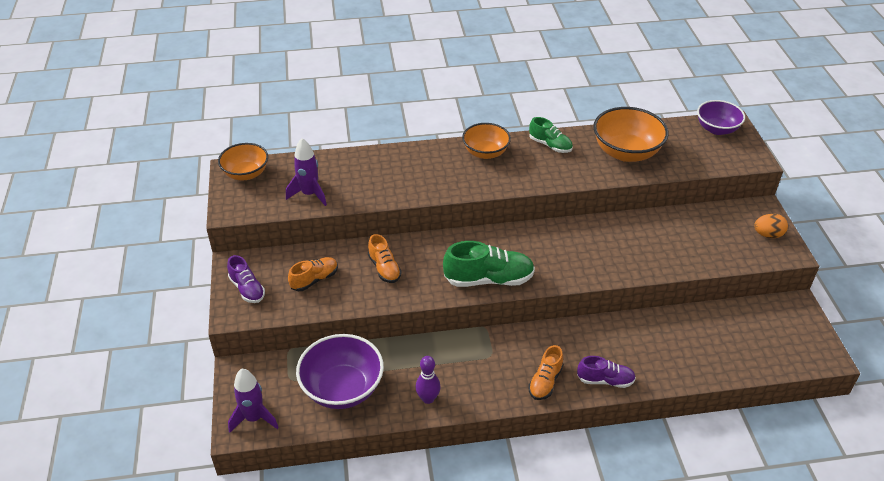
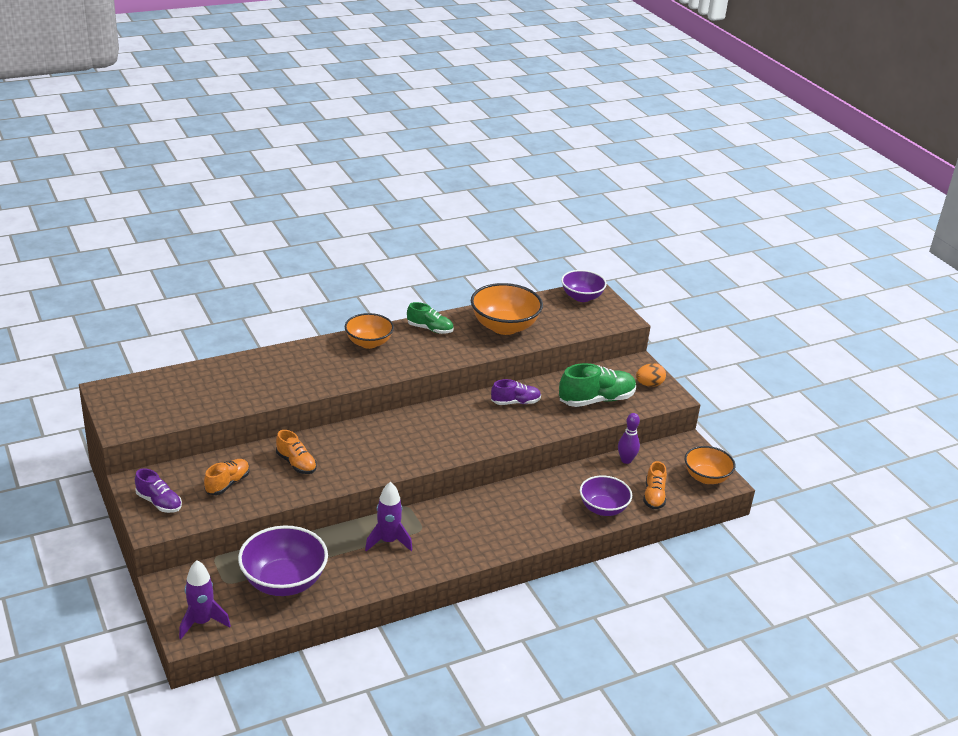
camera: 20 degrees left, 10 degrees down
orange bowl [218,143,268,181] -> orange bowl moved to [685,446,735,484]
purple rocket [286,138,327,206] -> purple rocket moved to [365,482,412,552]
purple bowling pin [415,356,441,404] -> purple bowling pin moved to [618,413,640,464]
green shoe [443,241,535,287] -> green shoe moved to [559,363,636,407]
orange shoe [528,345,563,400] -> orange shoe moved to [643,461,667,509]
purple shoe [577,356,636,388] -> purple shoe moved to [491,379,541,405]
none -> purple bowl [580,475,632,516]

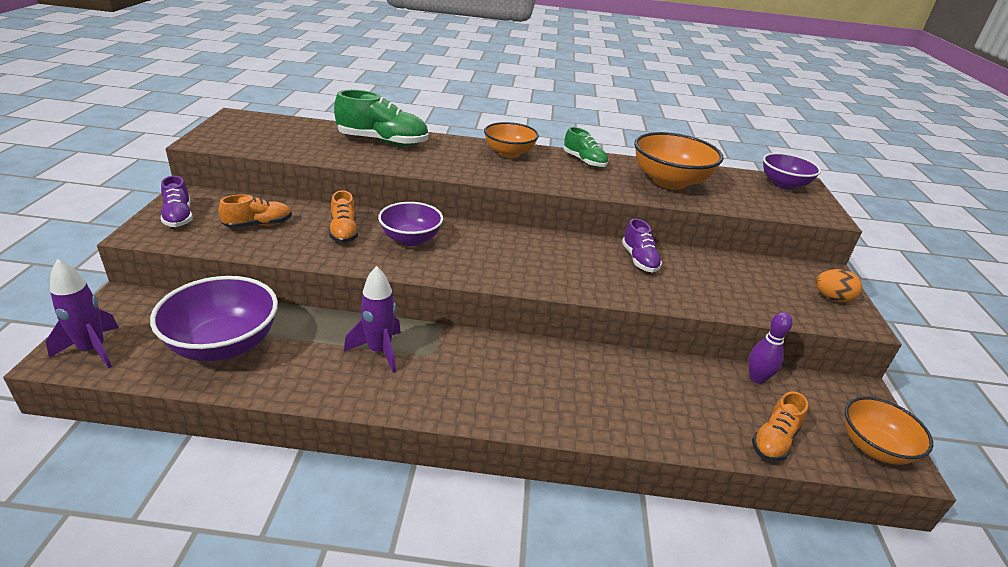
camera: 30 degrees right, 0 degrees up
purple shoe [491,379,541,405] -> purple shoe turned 60 degrees clockwise [622,219,662,273]
green shoe [559,363,636,407] -> green shoe moved to [334,90,428,146]
purple bowl [580,475,632,516] -> purple bowl moved to [378,202,443,246]

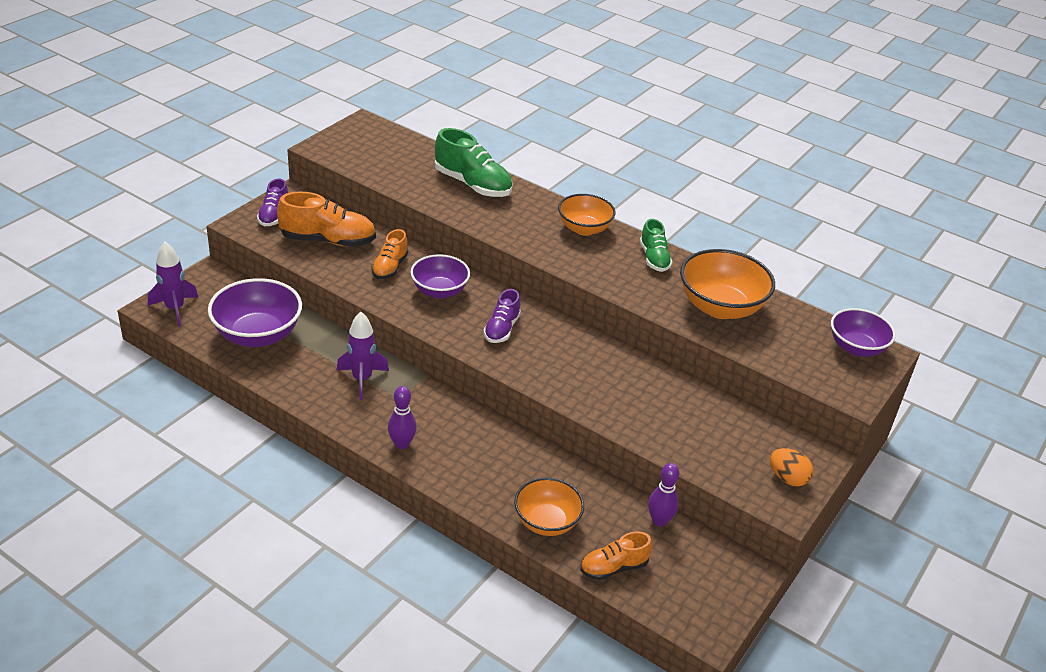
camera: 30 degrees right, 5 degrees up
orange shoe [219,194,292,228] -> orange shoe [277,192,376,247], size x1.65
purple shoe [622,219,662,273] -> purple shoe moved to [484,289,521,343]
orange bowl [845,397,933,465] -> orange bowl moved to [514,477,584,536]
none -> purple bowling pin [388,386,417,449]

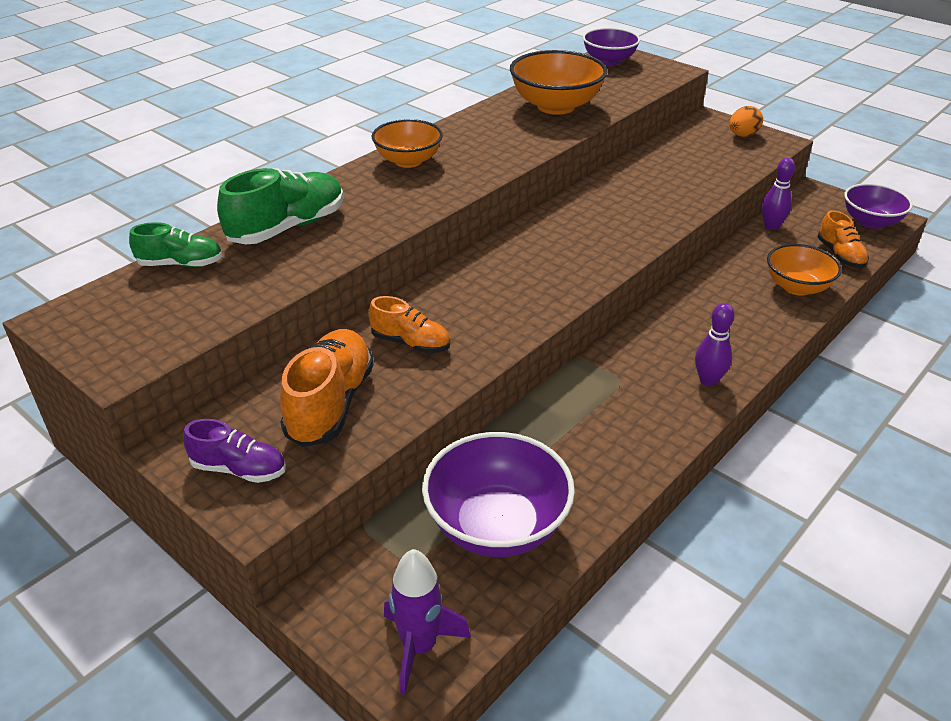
camera: 80 degrees left, 0 degrees up
purple rocket [337,312,389,400] -> none
purple bowl [411,254,470,299] -> purple bowl moved to [844,183,913,229]
purple shoe [484,289,521,343] -> none
green shoe [640,219,672,272] -> green shoe moved to [129,222,222,267]

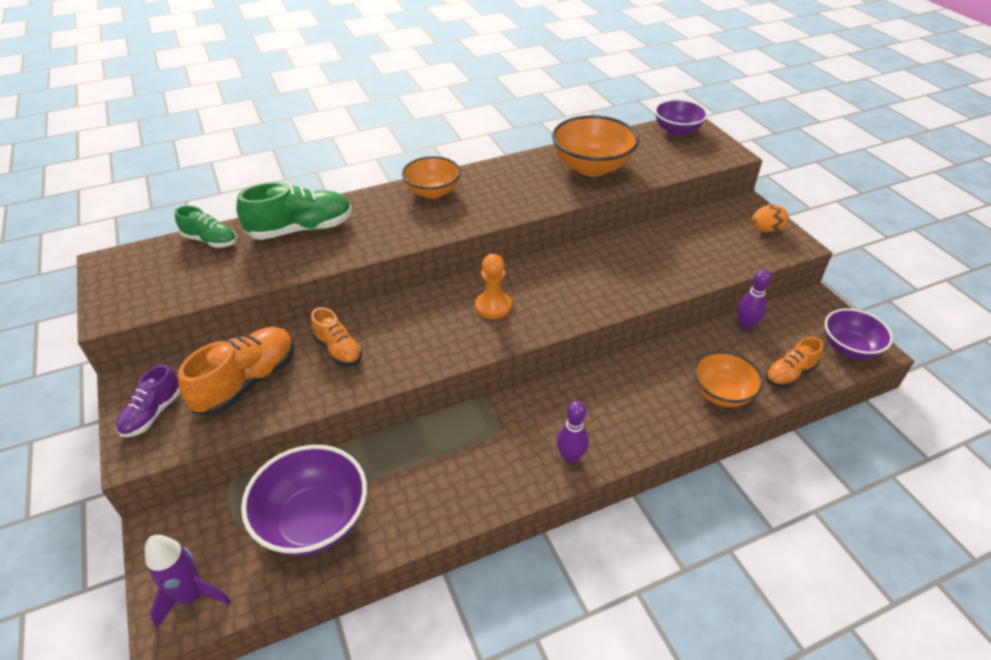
camera: 25 degrees right, 5 degrees up
purple shoe [183,419,286,483] -> purple shoe turned 75 degrees clockwise [116,364,180,437]
orange shoe [817,211,869,268] -> orange shoe turned 45 degrees clockwise [766,337,823,388]
none -> orange pawn [475,254,512,319]

